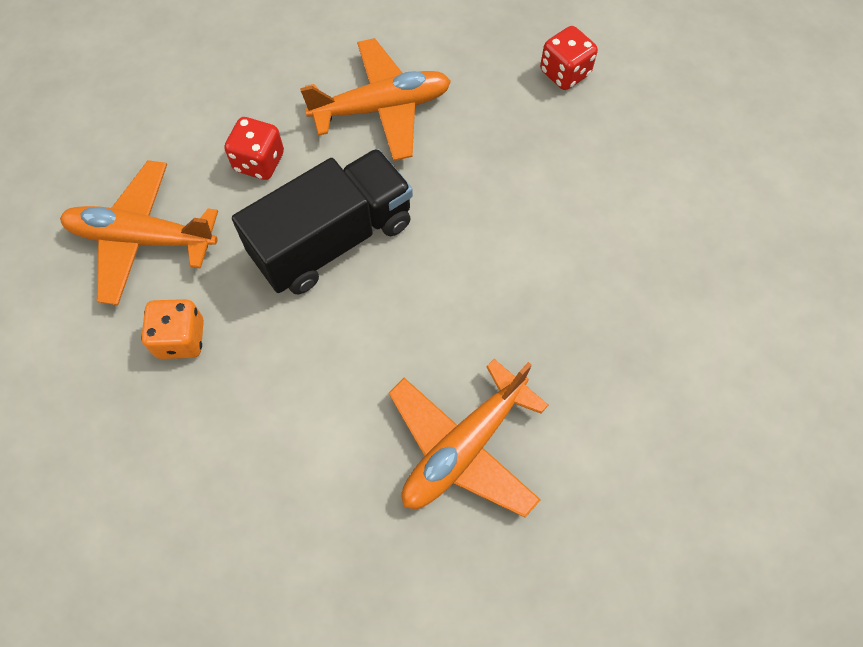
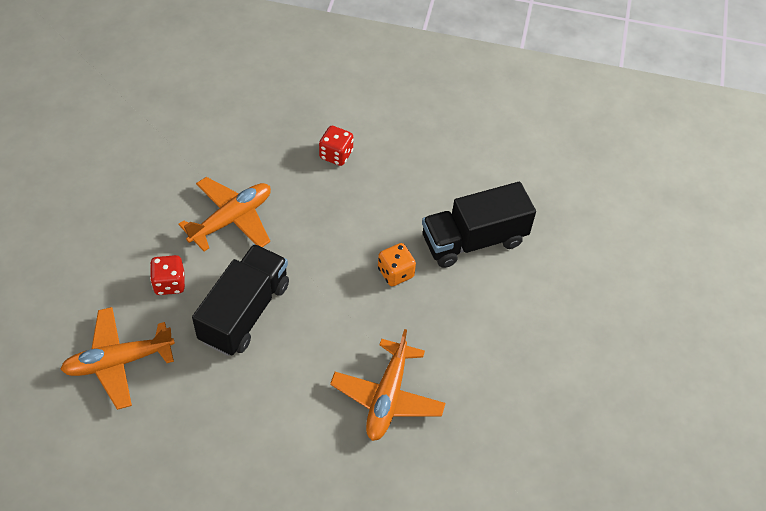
camera: 30 degrees left, 10 degrees down
orange dice [141,299,204,359] -> orange dice moved to [378,243,416,286]
none -> black truck [422,182,536,268]

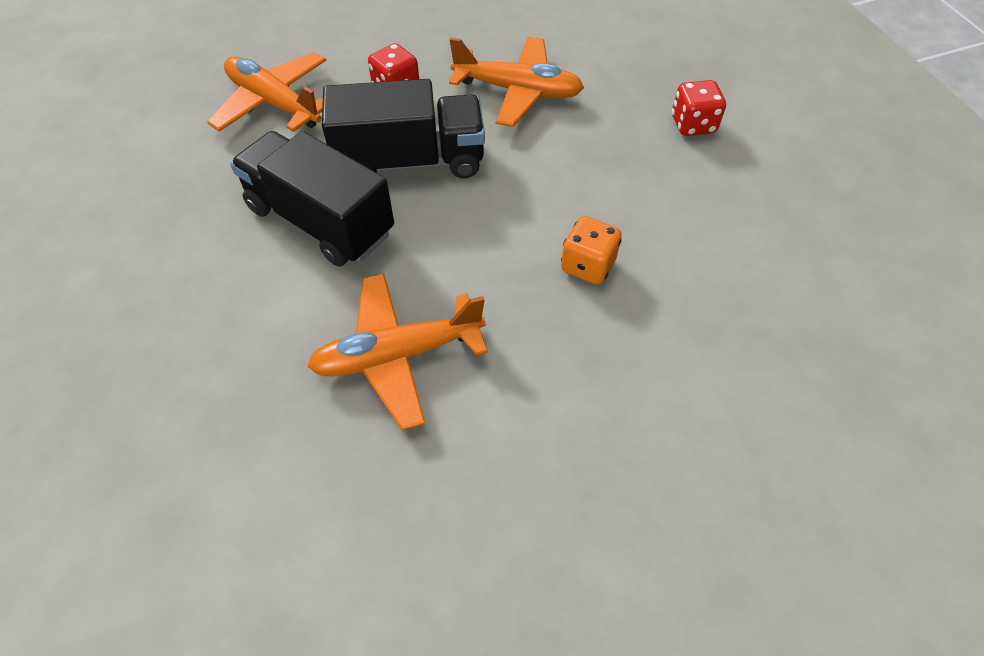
camera: 60 degrees right, 0 degrees up
black truck [422,182,536,268] -> black truck moved to [230,131,394,267]

